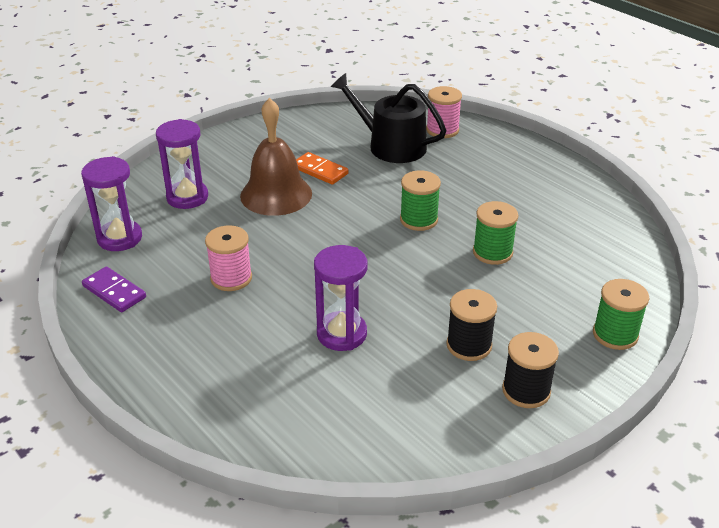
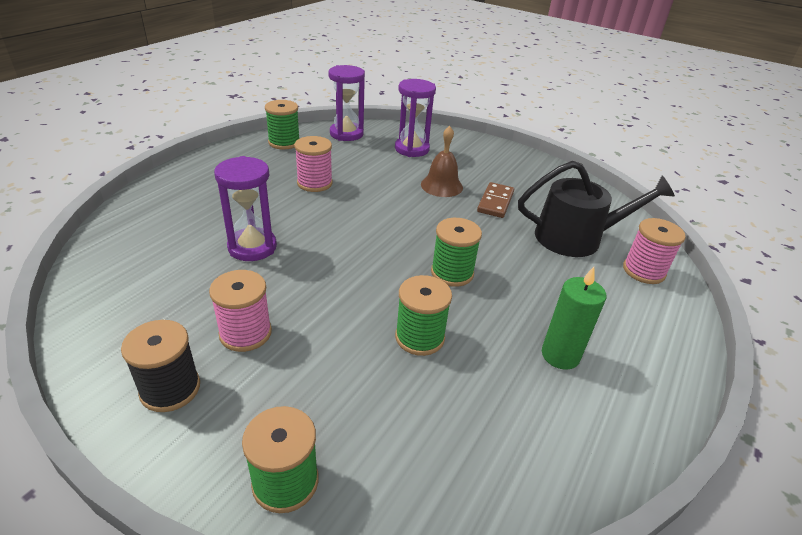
camera: 70 degrees right, 0 degrees up
purple domino [82,266,146,312] -> green spool [265,100,300,150]
brown bell [240,98,312,216] -> brown bell [421,126,463,197], size x0.63
orange domino [296,152,349,185] -> brown domino [477,182,514,218]
black watering can [331,73,447,163] -> black watering can turned 75 degrees clockwise [518,161,675,257]
black spool [446,289,497,361] -> pink spool [209,270,272,352]
none -> green candle [542,267,606,370]

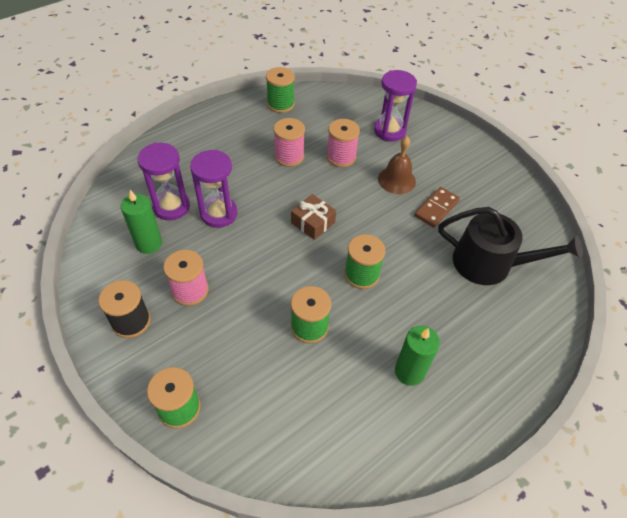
camera: 20 degrees right, 15 degrees up
purple hourglass [328,65,365,141] -> purple hourglass moved to [137,143,190,220]
pink spool [623,218,686,284] -> pink spool moved to [326,119,360,167]
none -> green candle [121,190,162,254]
none -> brown gift [291,194,336,240]

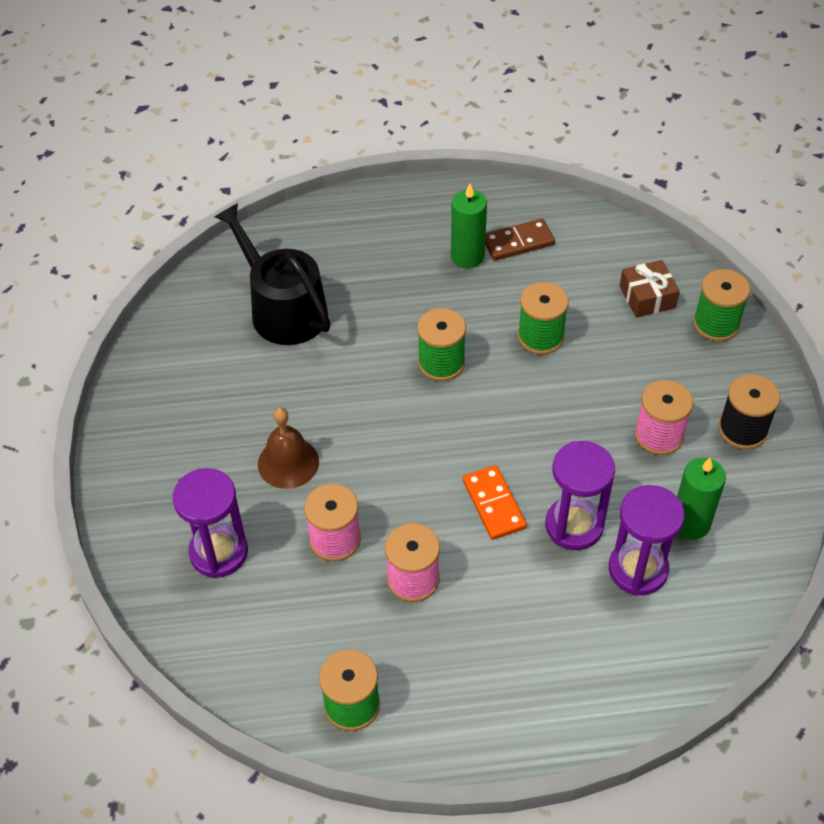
camera: 145 degrees left, 0 degrees up
brown gift [291,194,336,240] -> brown gift moved to [620,260,680,318]
brown domino [414,187,460,228] -> brown domino moved to [485,219,555,261]
none -> orange domino [463,465,527,540]

